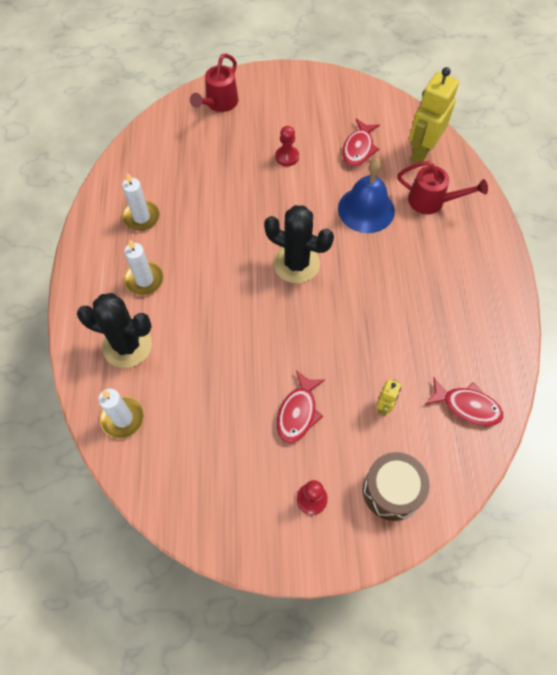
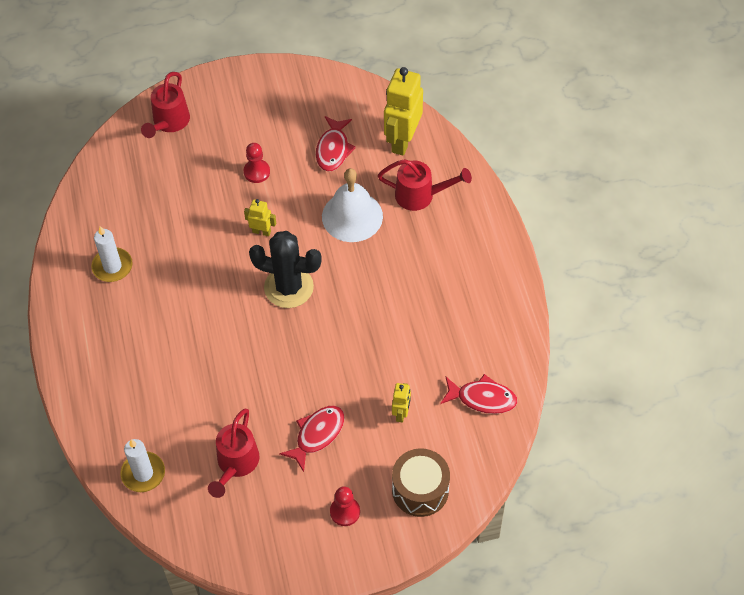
camera: 10 degrees left, 5 degrees down
black cactus [77,293,152,368] -> none
white candle [124,240,164,295] -> none
red fish [276,370,325,443] -> red fish turned 150 degrees counterclockwise [279,406,345,472]
blue bell [338,158,395,233] -> white bell [322,168,383,242]
none -> red watering can [208,409,259,498]
none -> yellow robot [244,199,276,237]

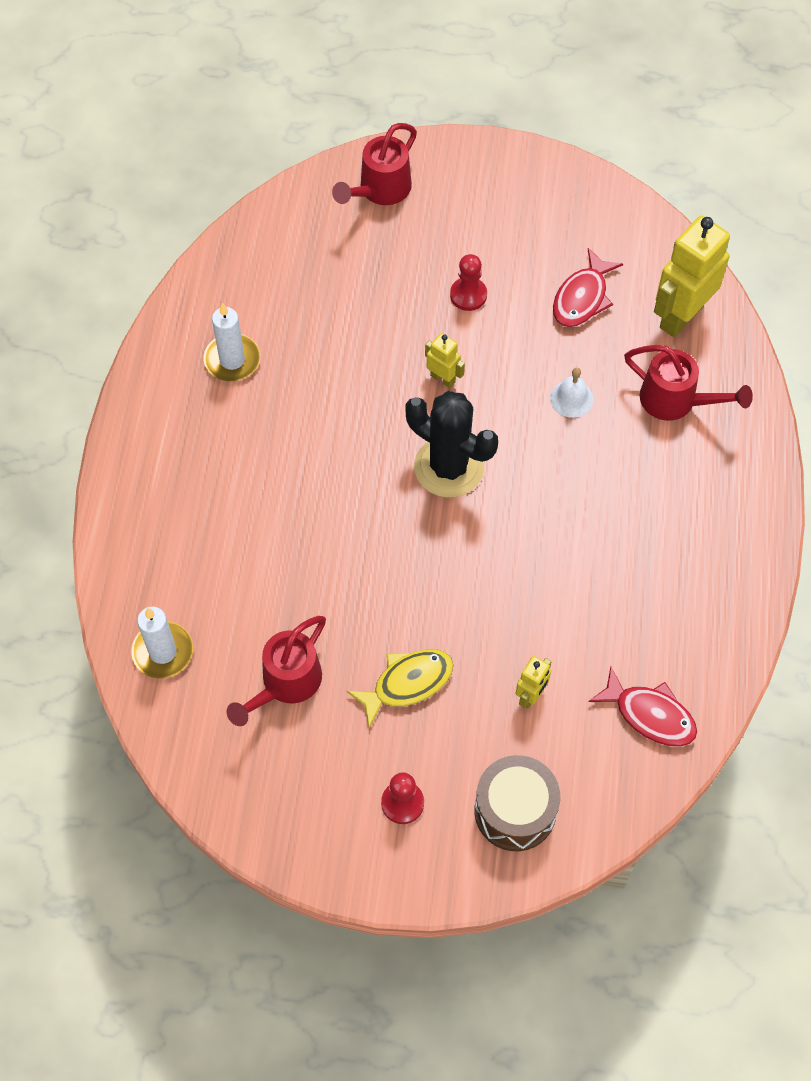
camera: 20 degrees right, 5 degrees up
red fish [279,406,345,472] -> yellow fish [347,649,453,728]
white bell [322,168,383,242] -> white bell [550,368,594,418], size x0.50

